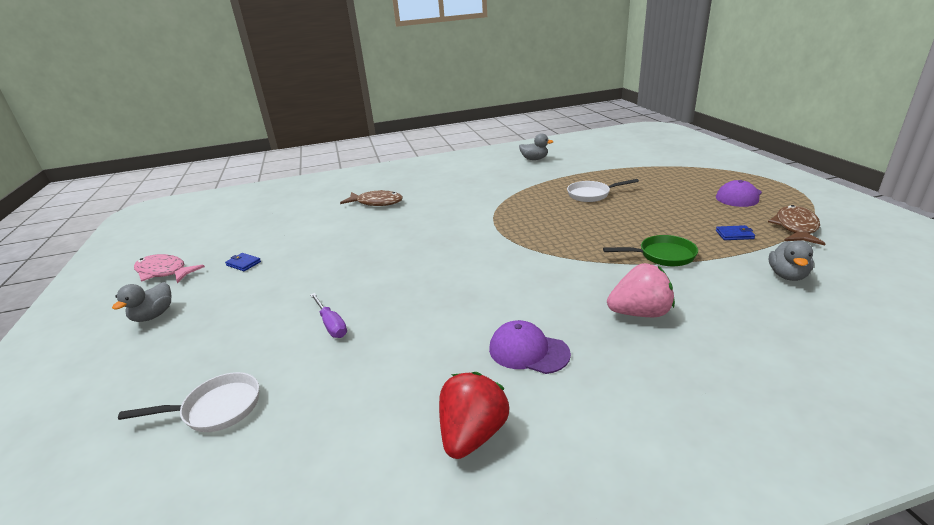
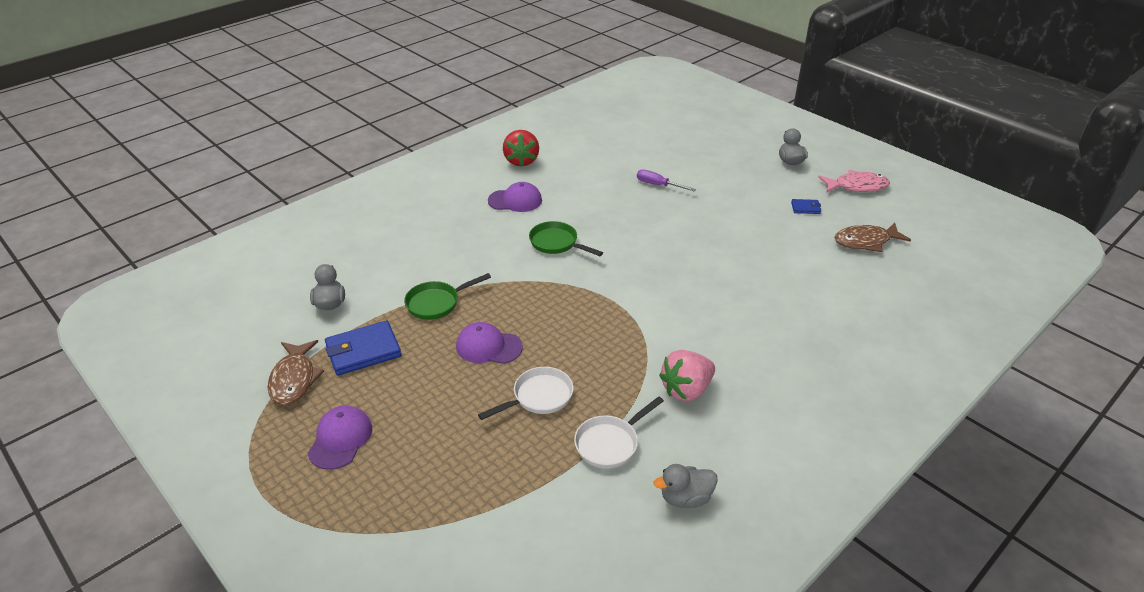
camera: 150 degrees right, 10 degrees up
white pan [118,372,259,432] -> white pan moved to [574,396,664,469]
brown fish [340,190,403,206] -> brown fish moved to [834,222,911,252]
pink strawberry [607,263,675,317] -> pink strawberry moved to [659,350,715,401]
blue wallet [716,225,755,240] -> blue wallet [325,321,401,376], size x2.00
none -> purple cap [456,322,523,364]
none -> green pan [529,221,603,256]

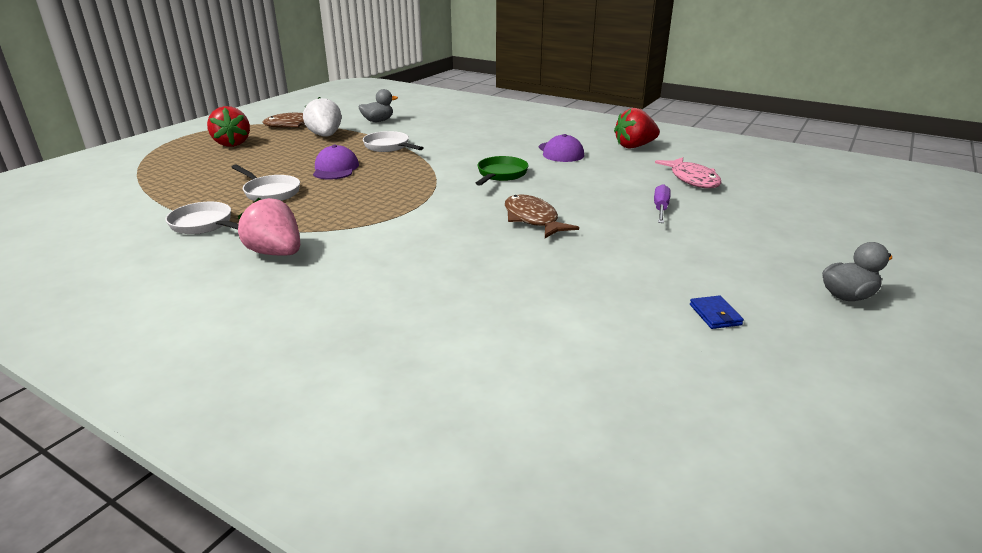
camera: 75 degrees right, 10 degrees down
purple cap [308,405,372,470] -> red strawberry [207,106,250,147]
blue wallet [325,321,401,376] -> white strawberry [303,97,342,136]
green pan [404,273,491,320] -> white pan [363,131,423,152]
grey duck [654,464,718,508] -> none
pink fish [818,170,890,193] -> pink fish moved to [655,157,722,188]
brown fish [834,222,911,252] -> brown fish moved to [505,194,579,238]

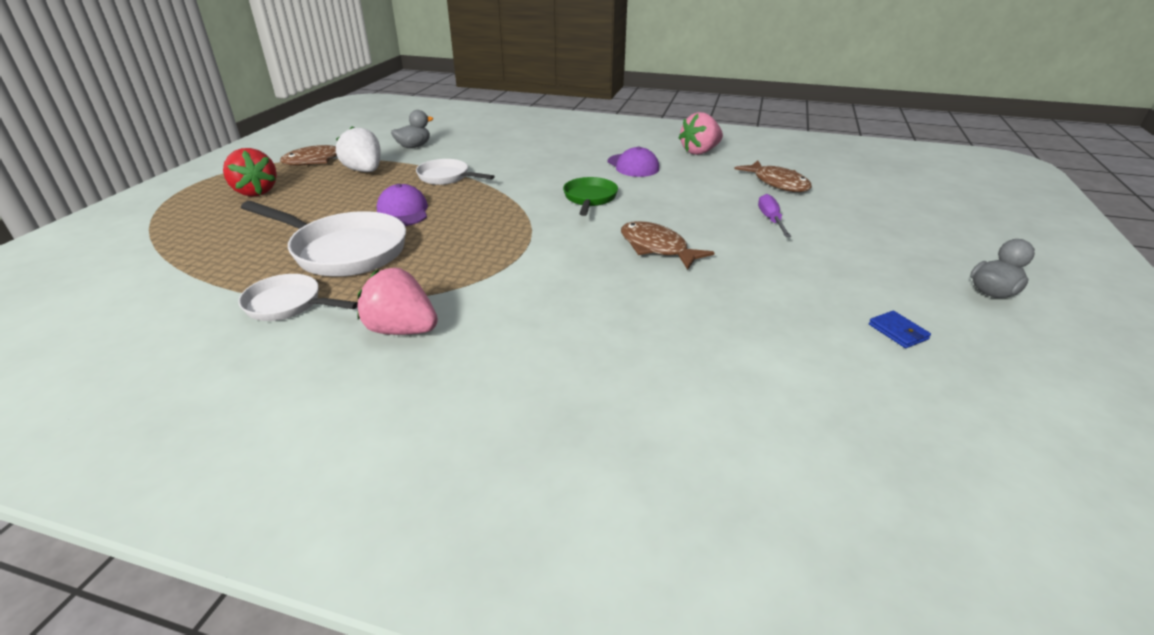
camera: 15 degrees left, 5 degrees up
white pan [231,165,300,201] -> white pan [241,201,406,277], size x1.72
red strawberry [614,108,660,149] -> pink strawberry [679,112,723,155]
pink fish [655,157,722,188] -> brown fish [735,160,812,192]

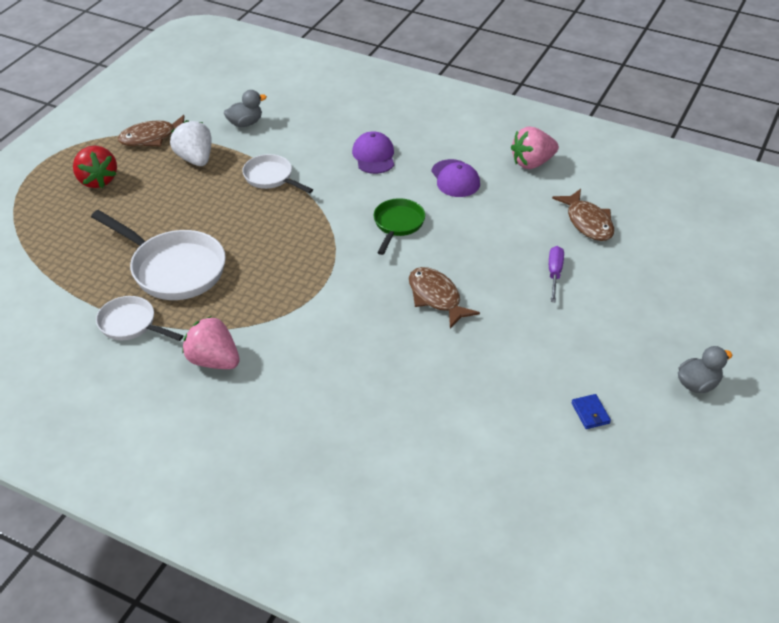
camera: 10 degrees right, 10 degrees up
purple cap [377,184,428,226] -> purple cap moved to [352,131,394,174]

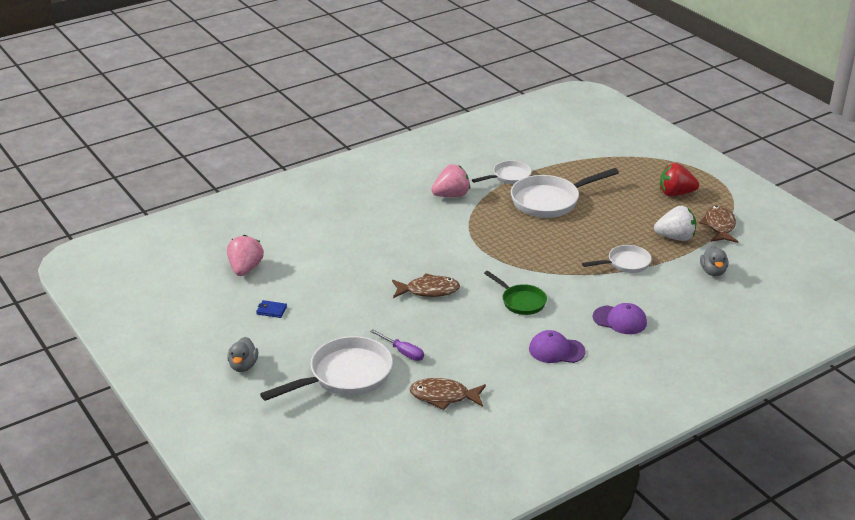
camera: 120 degrees right, 10 degrees down
pink strawberry [511,127,559,169] -> pink strawberry moved to [227,235,264,276]
none -> white pan [260,336,393,401]

